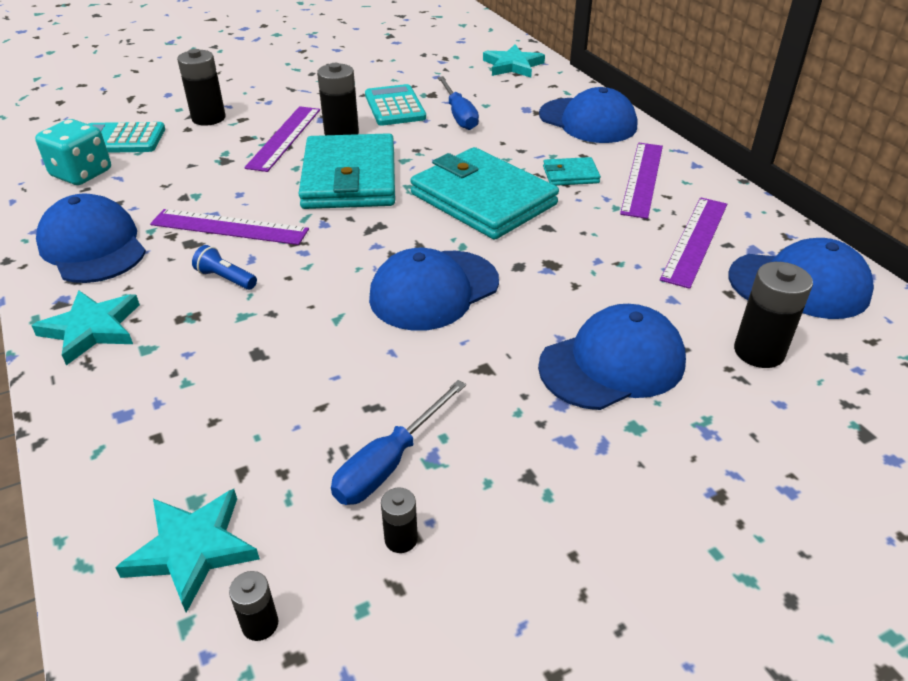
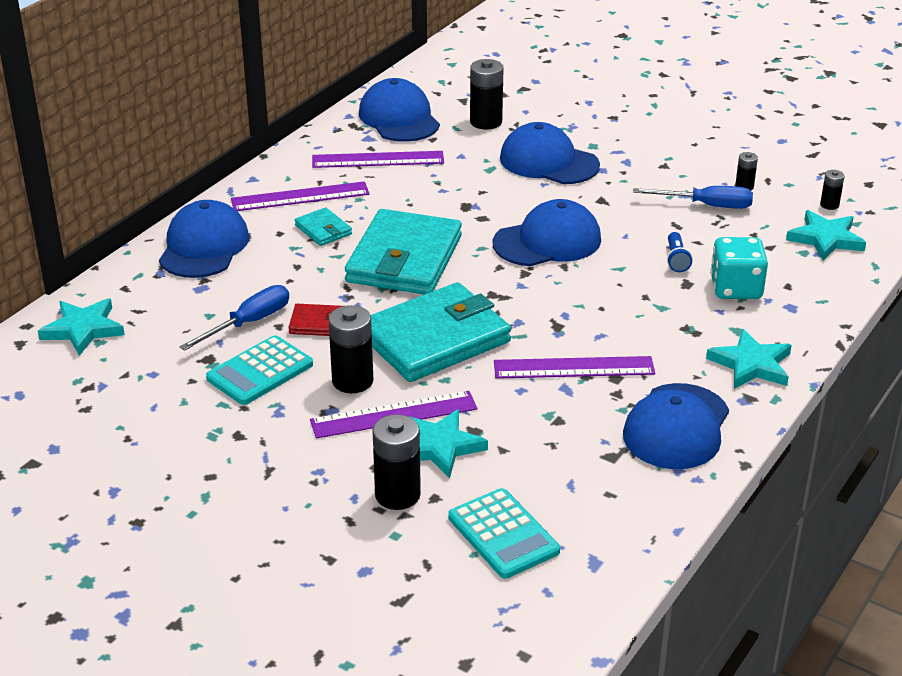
camera: 120 degrees left, 5 degrees down
turquoise dice [35,119,111,185] -> turquoise dice moved to [710,237,768,299]
purple ruler [150,209,309,245] -> purple ruler turned 75 degrees counterclockwise [494,356,655,379]
blue flashlight [192,245,257,290] -> blue flashlight moved to [667,232,692,272]
blue cap [369,248,499,331] -> blue cap turned 45 degrees counterclockwise [493,199,601,266]
none -> red wallet [288,304,342,336]
none -> turquoise star [408,409,488,478]

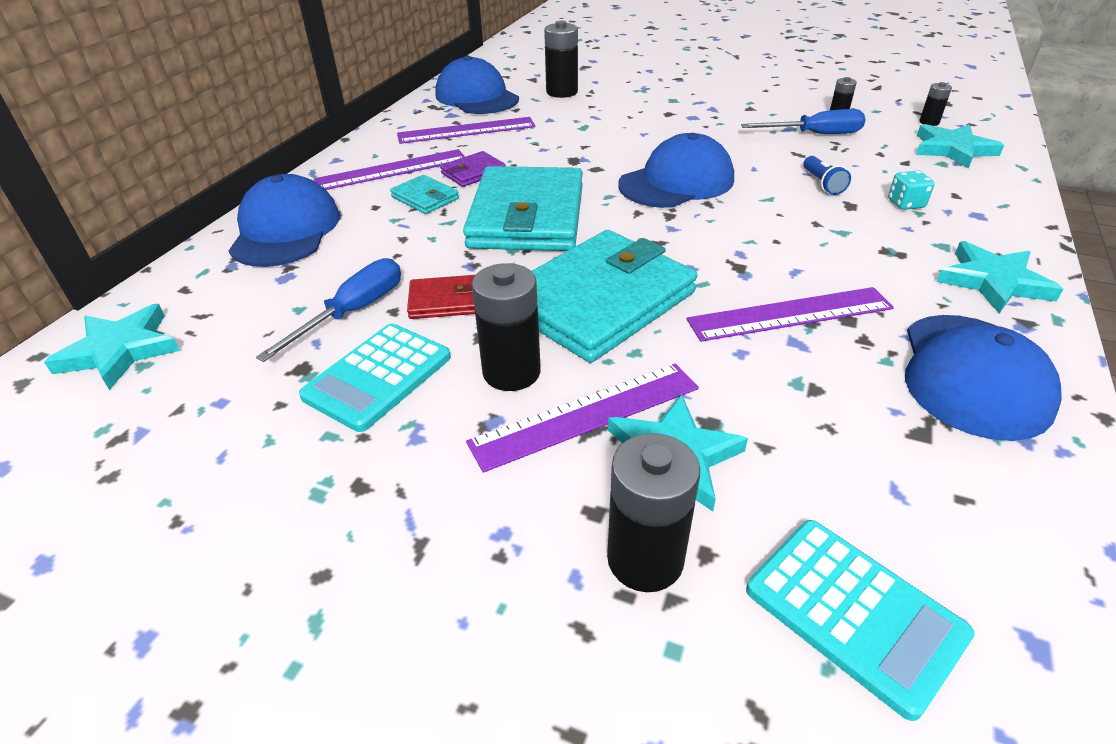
camera: 10 degrees left, 5 degrees up
blue cap [500,122,600,184] -> none
turquoise dice [710,237,768,299] -> turquoise dice [888,170,935,210], size x0.54
none -> purple wallet [440,151,506,187]

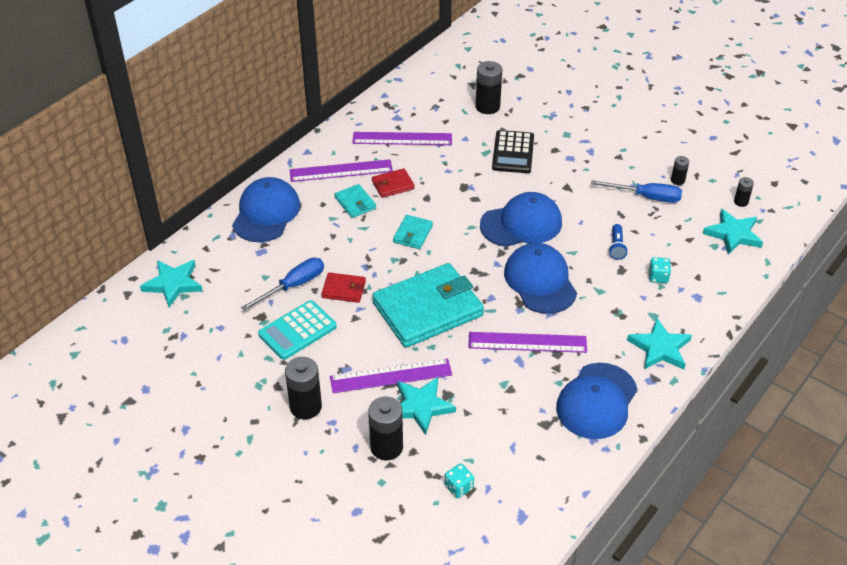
camera: 15 degrees right, 5 degrees up
blue cap [435,56,519,114] -> blue cap moved to [504,243,577,314]
purple wallet [440,151,506,187] -> red wallet [372,168,415,198]
turquoise wallet [463,166,583,251] -> turquoise wallet [393,215,433,249], size x0.44
black battery [472,263,541,391] -> black battery moved to [285,357,322,419]
turquoise calculator [746,520,975,721] -> turquoise dice [445,463,474,498]
none -> black calculator [492,130,534,173]

